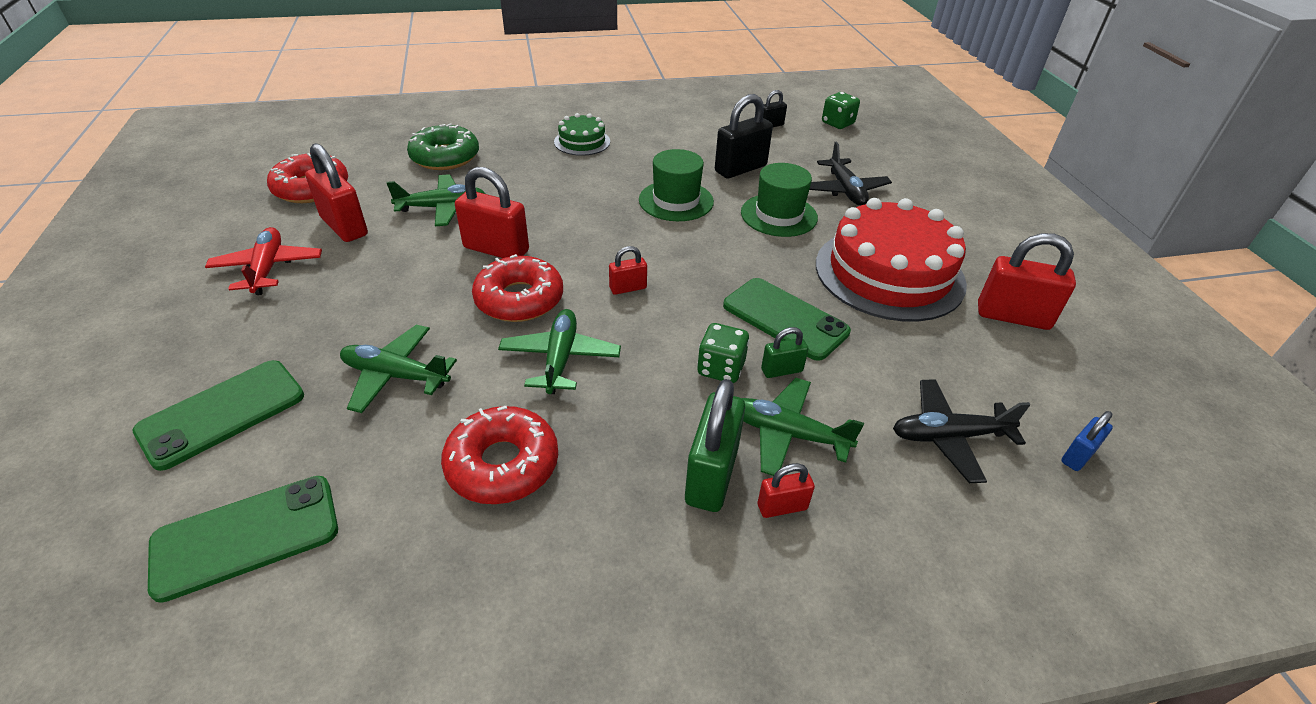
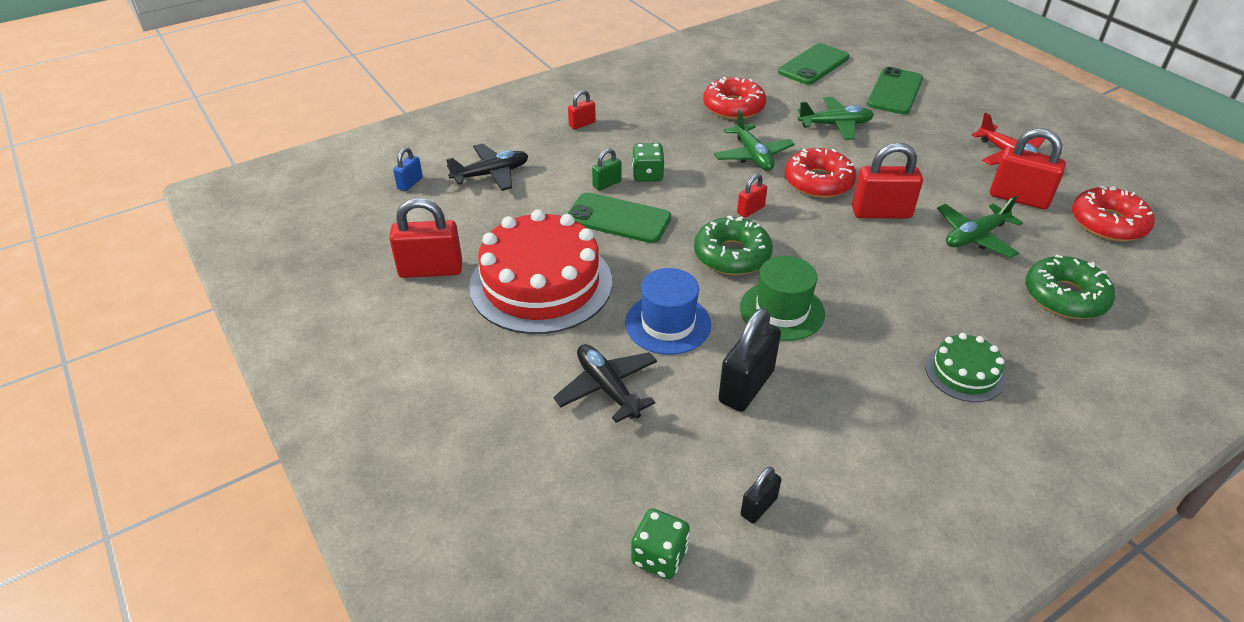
camera: 160 degrees right, 0 degrees up
green padlock [685,379,745,512] -> none
green hat [741,163,818,237] -> blue hat [625,268,711,355]
green plane [742,378,864,476] -> none
none -> green donut [694,216,773,275]

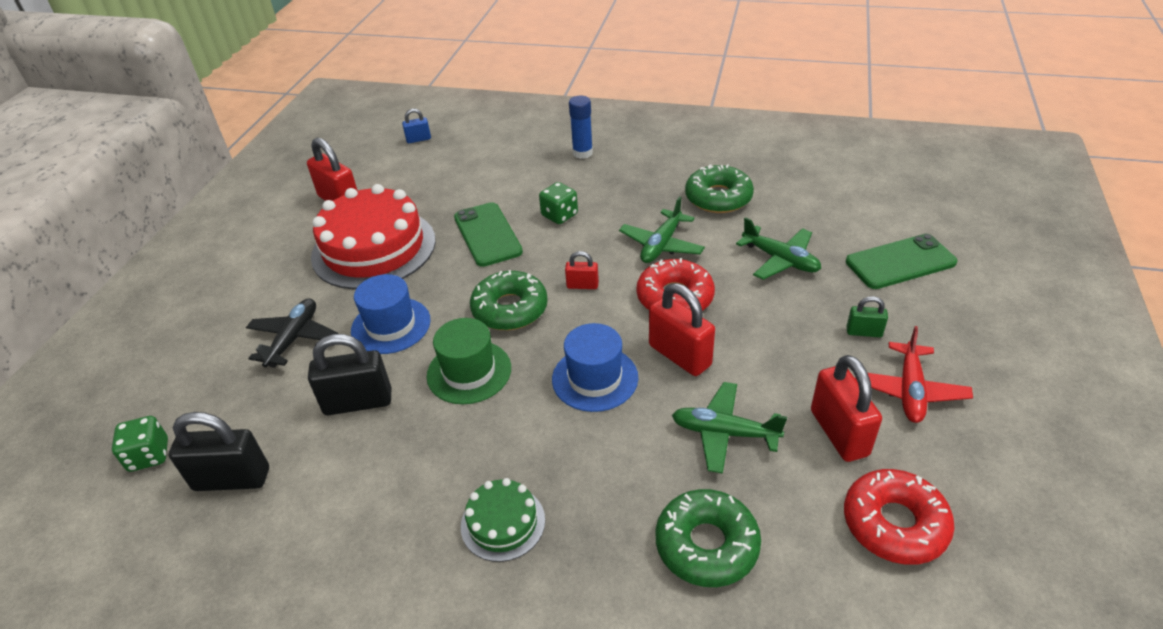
camera: 50 degrees right, 0 degrees up
black plane [446,143,528,191] -> none
red padlock [568,90,596,130] -> blue glue stick [569,96,593,159]
green padlock [592,148,622,191] -> green padlock moved to [846,296,888,337]
red donut [703,77,766,120] -> green donut [685,164,754,213]
black padlock [741,467,781,524] -> black padlock [169,412,269,491], size x1.90
green phone [778,43,849,85] -> none
none -> blue hat [552,323,638,412]

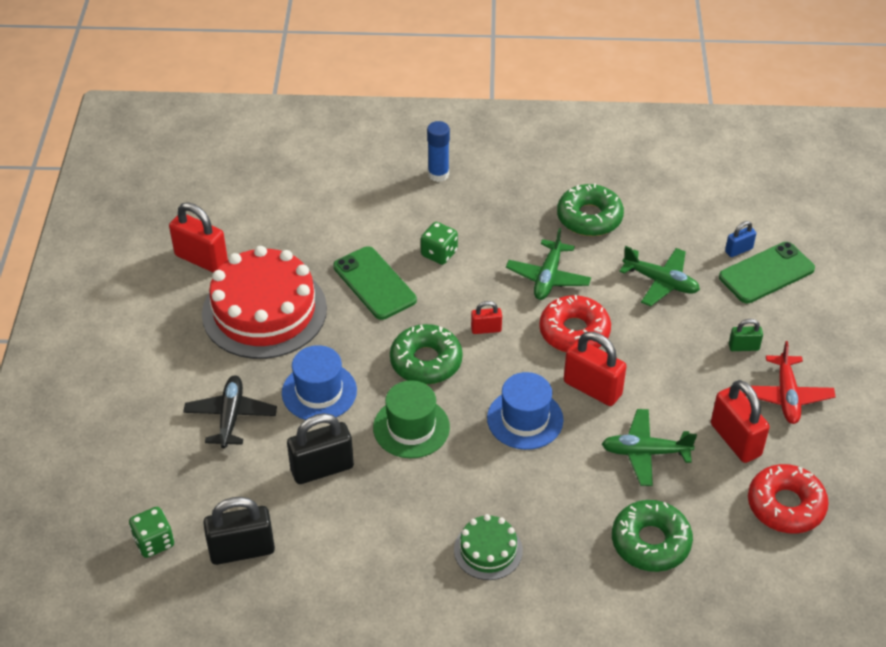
camera: 15 degrees left, 5 degrees up
blue padlock [402,109,431,143] -> blue padlock moved to [725,221,756,257]

